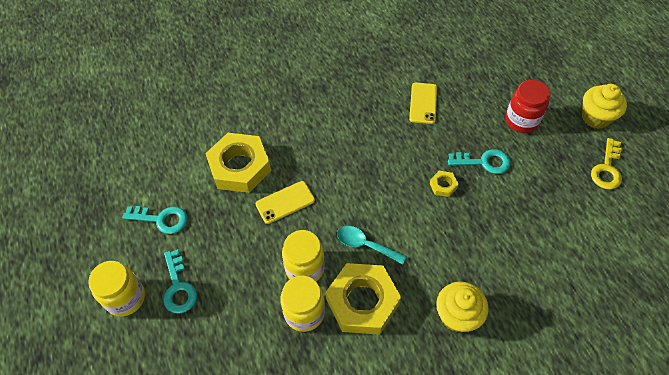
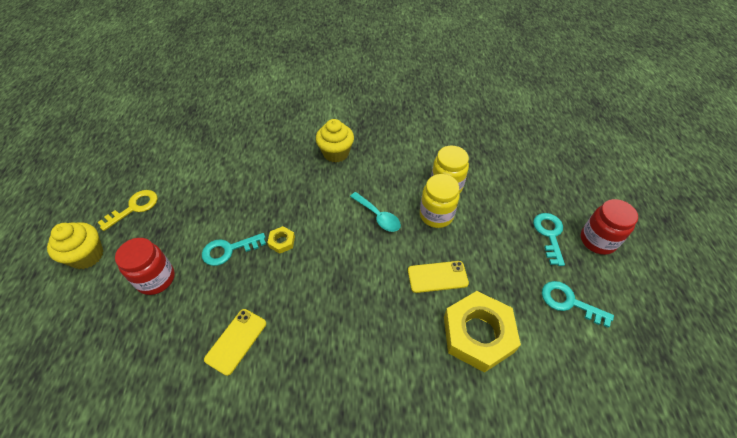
camera: 160 degrees left, 5 degrees down
yellow jar [88,261,145,316] -> red jar [581,199,638,255]
yellow nut [326,263,401,335] -> none
turquoise key [448,149,510,174] -> turquoise key turned 45 degrees counterclockwise [202,233,266,266]

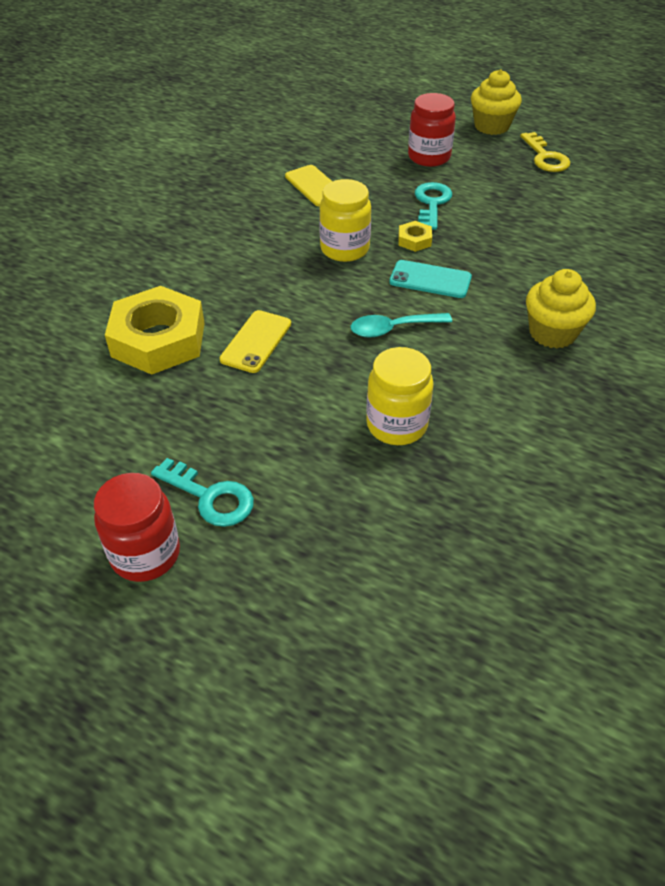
camera: 120 degrees right, 5 degrees down
yellow jar [420,174,460,228] -> yellow jar moved to [319,179,371,262]
turquoise key [542,281,614,328] -> none
none -> turquoise phone [389,260,472,298]

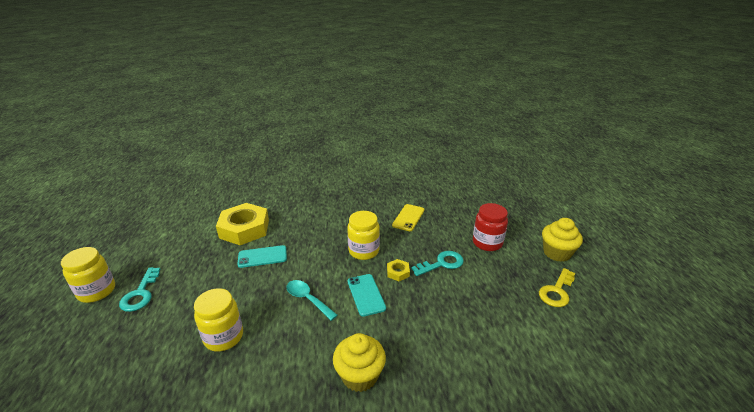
camera: 55 degrees right, 15 degrees down
red jar [94,473,180,582] -> yellow jar [61,247,115,303]
yellow phone [219,310,291,373] -> turquoise phone [238,245,287,268]

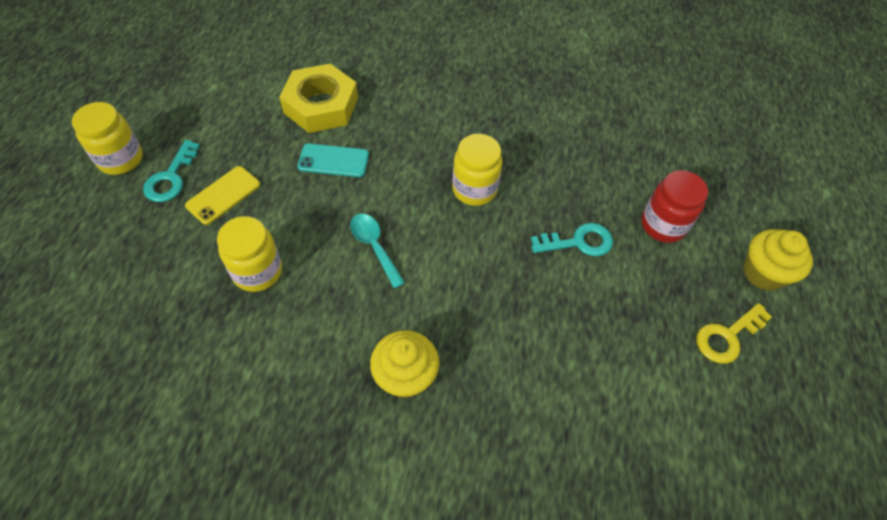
camera: 15 degrees right, 25 degrees up
turquoise phone [348,274,386,317] -> none
yellow nut [387,259,410,281] -> none
yellow phone [392,204,425,231] -> yellow phone moved to [185,166,260,225]

